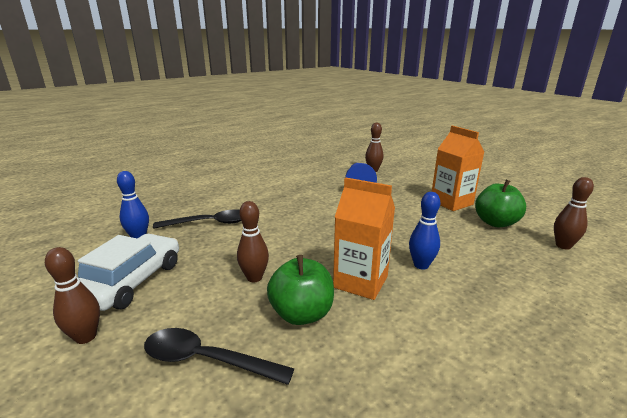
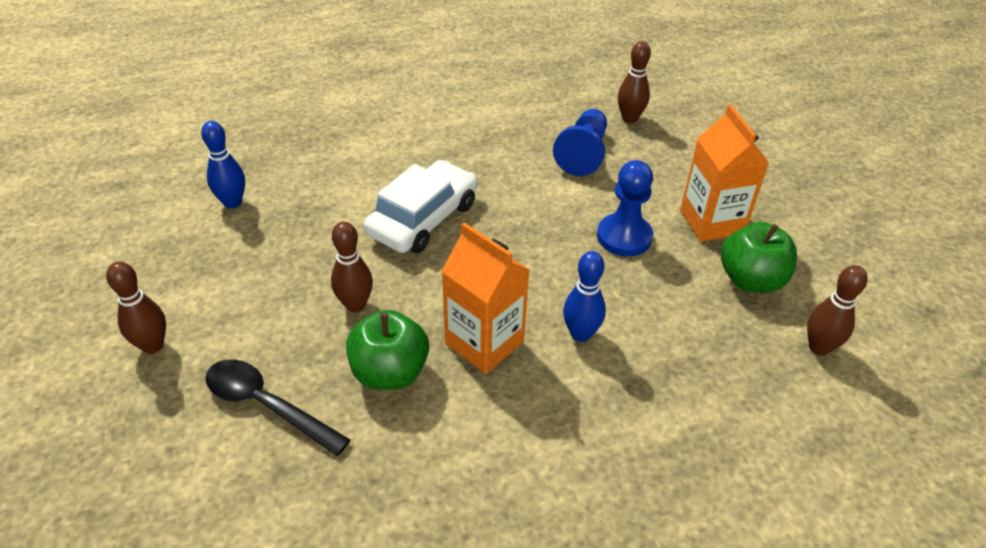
camera: 15 degrees right, 20 degrees up
white car [78,234,179,311] -> white car moved to [364,160,477,253]
black spoon [153,209,241,229] -> none
none -> blue pawn [597,160,653,256]

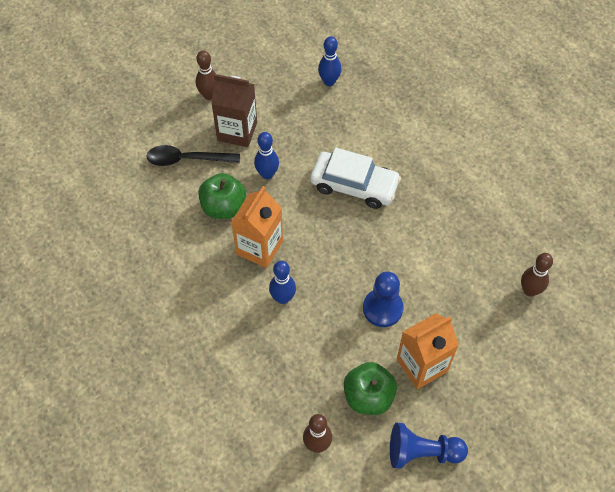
camera: 75 degrees right, 15 degrees up
black spoon [205,359,350,456] -> black spoon turned 105 degrees counterclockwise [146,145,240,166]
brown bowling pin [331,222,373,312] -> blue bowling pin [254,132,279,179]
blue pawn [553,109,607,176] -> blue pawn moved to [390,423,468,469]
none -> brown carton [211,74,257,147]

